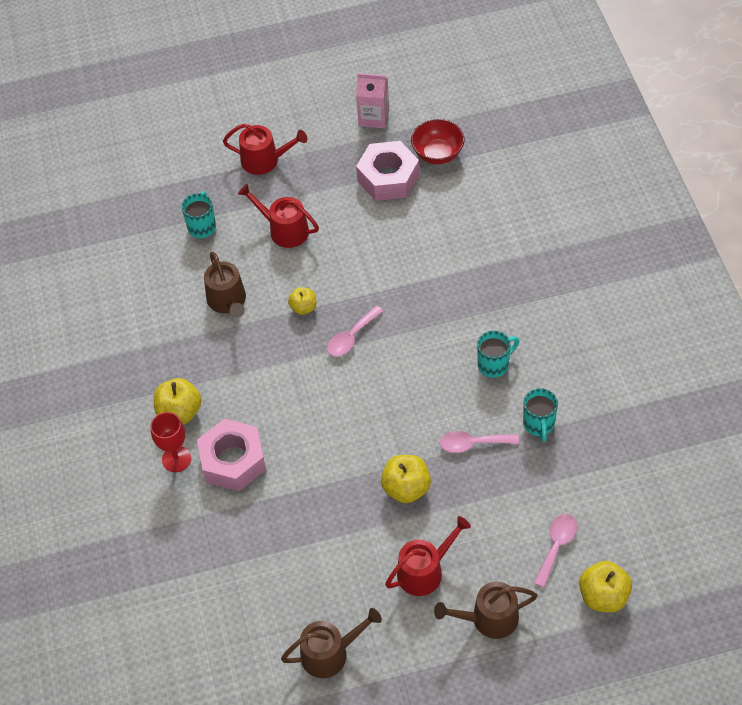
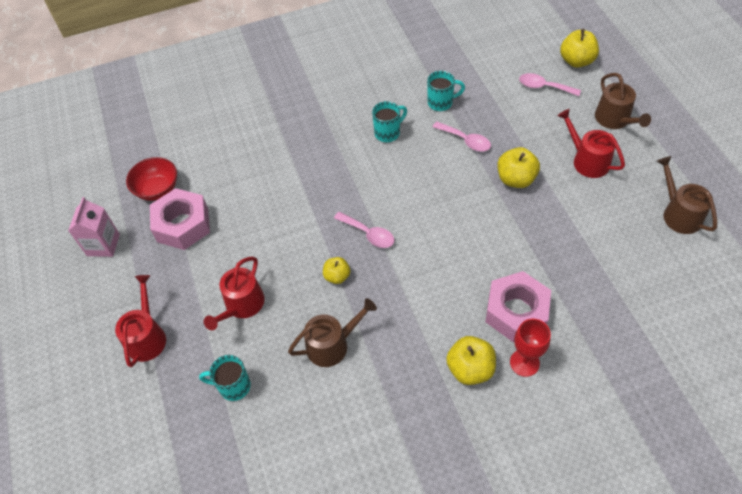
camera: 95 degrees left, 0 degrees up
pink spoon [440,431,519,453] -> pink spoon turned 45 degrees counterclockwise [433,122,491,152]
turquoise mug [477,331,519,378] -> turquoise mug turned 90 degrees clockwise [372,101,407,142]

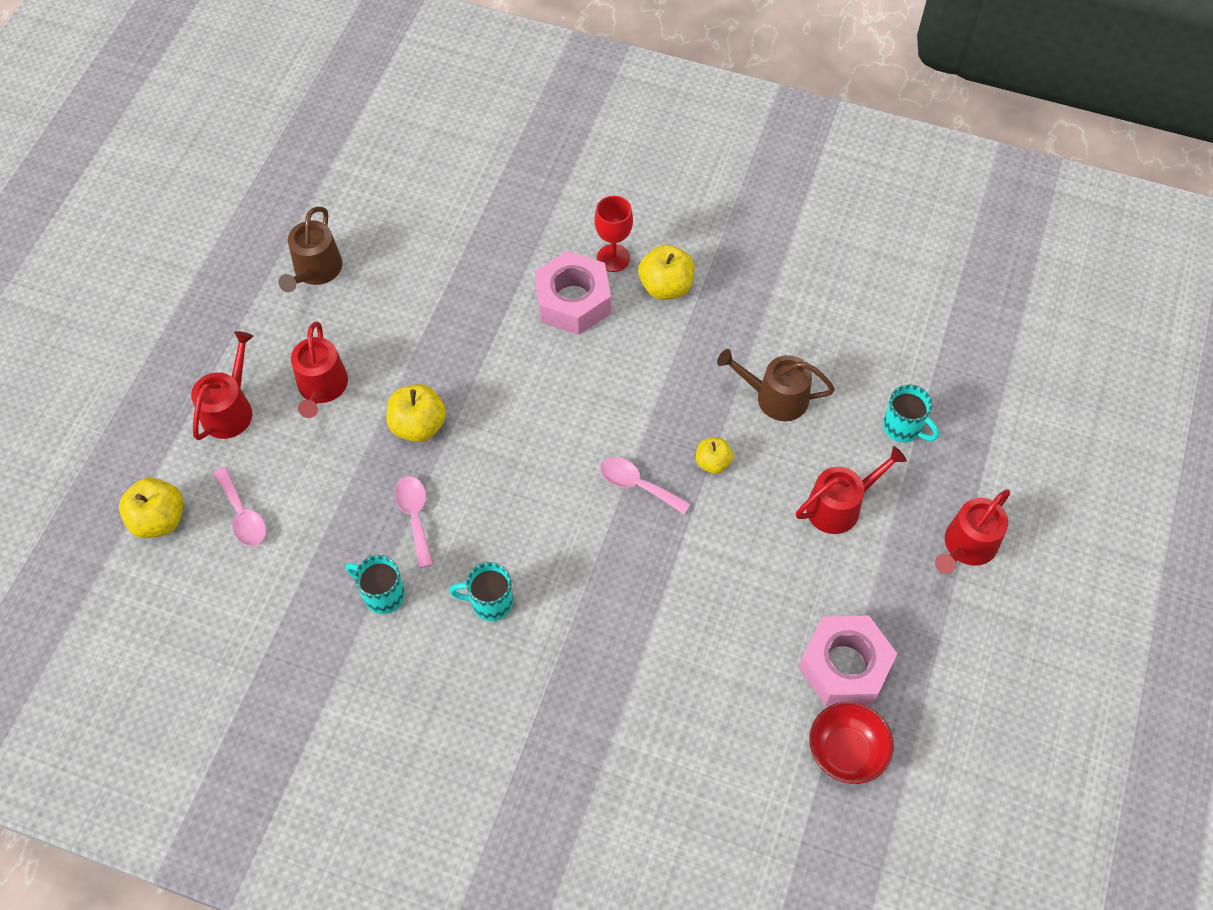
camera: 145 degrees left, 5 degrees up
pink carton [68,197,120,257] -> none
pink spoon [334,212,394,248] -> pink spoon turned 45 degrees counterclockwise [600,457,690,514]
brown watering can [595,73,651,129] -> red watering can [191,331,254,440]

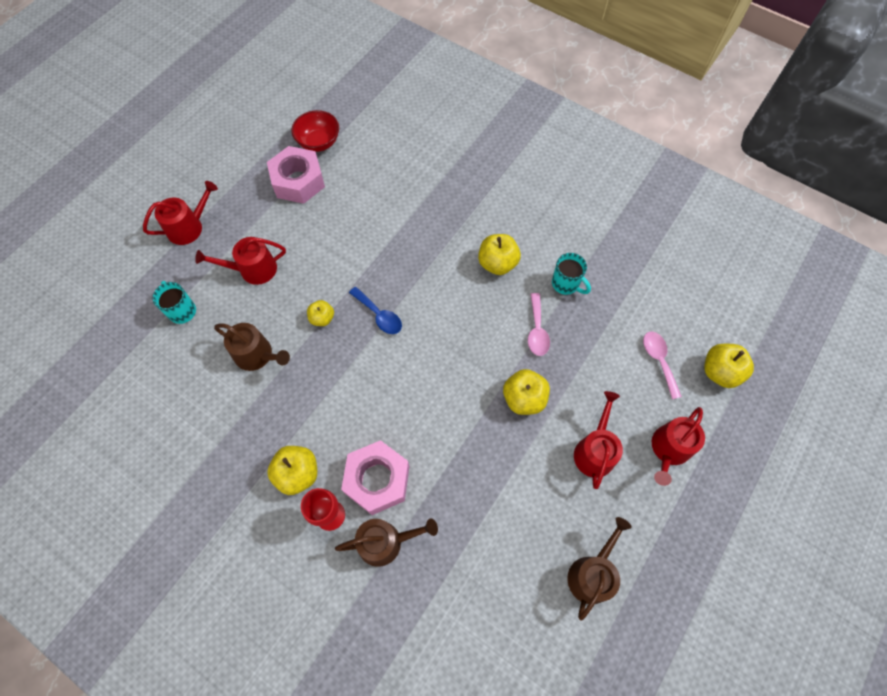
camera: 165 degrees left, 5 degrees up
turquoise mug [449,562,513,621] -> yellow apple [478,234,521,275]
pink spoon [600,457,690,514] -> blue spoon [349,287,402,334]
none -> brown watering can [335,518,438,567]

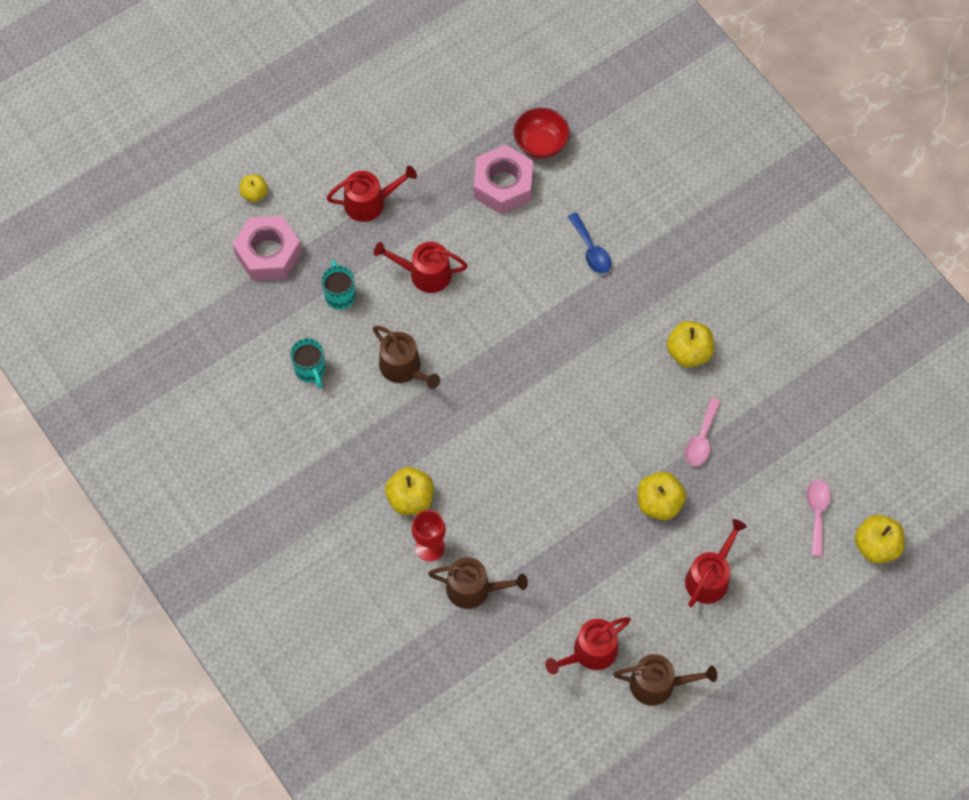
camera: 20 degrees right, 0 degrees up
yellow apple [307,300,334,326] -> yellow apple moved to [240,174,268,202]
pink nut [341,440,410,515] -> pink nut moved to [233,216,302,281]
blue spoon [349,287,402,334] -> blue spoon moved to [568,212,611,274]
turquoise mug [552,253,591,295] -> turquoise mug moved to [290,338,325,388]
brown watering can [567,517,631,621] -> brown watering can turned 45 degrees clockwise [613,654,717,706]
red watering can [652,407,705,486] -> red watering can moved to [546,617,631,674]

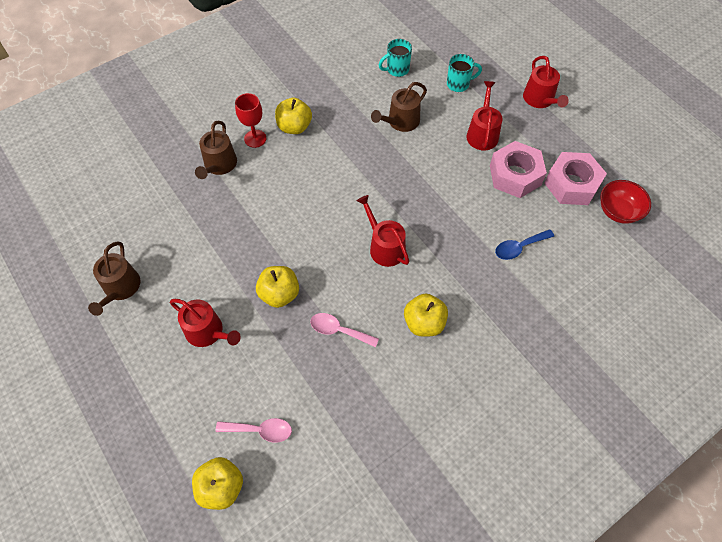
camera: 90 degrees right, 5 degrees down
pink nut [233,216,302,281] -> pink nut moved to [490,141,547,198]
yellow apple [240,174,268,202] -> none
red watering can [546,617,631,674] -> red watering can moved to [357,195,409,267]

